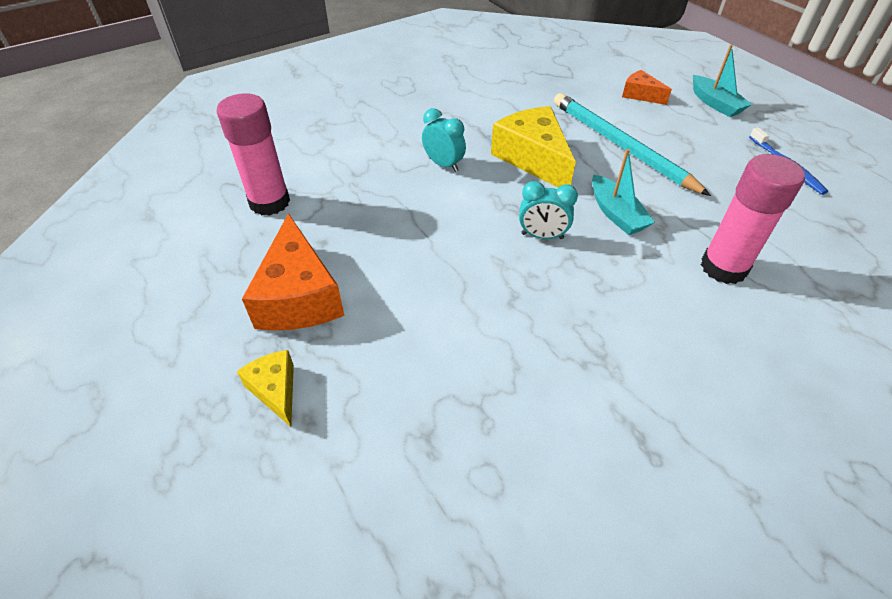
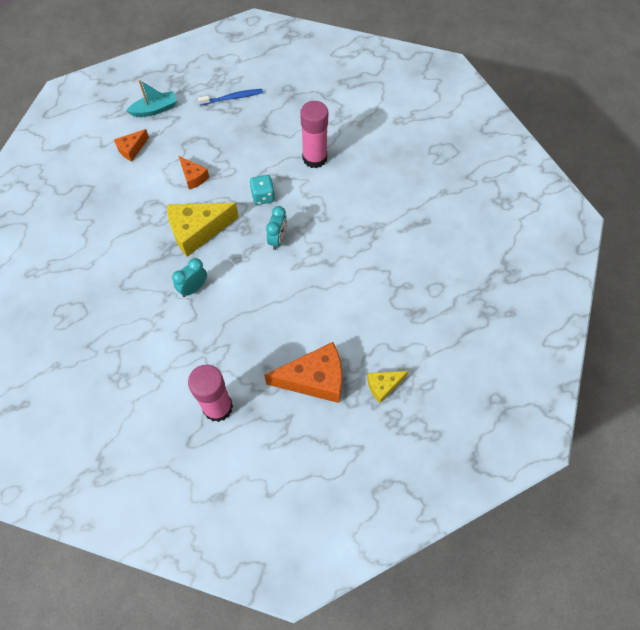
camera: 85 degrees left, 15 degrees up
turquoise pencil [554,93,711,196] -> orange cheese [179,156,209,190]
turquoise boat [592,149,655,235] -> turquoise dice [249,175,275,205]

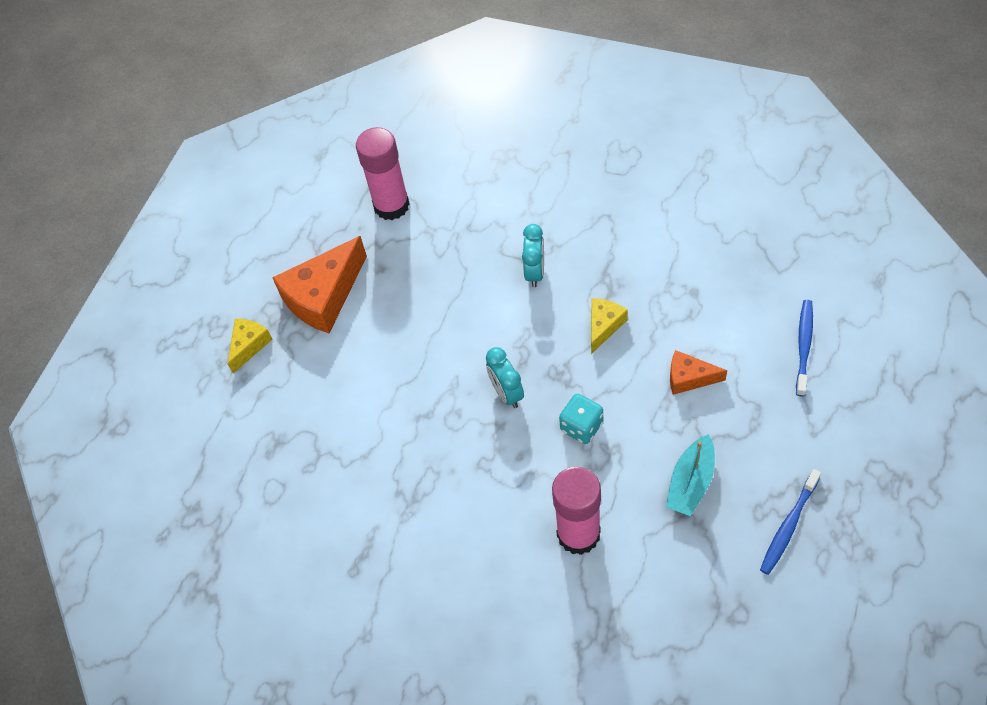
camera: 145 degrees right, 5 degrees down
orange cheese [114,129,149,161] -> blue toothbrush [796,300,813,397]
turquoise boat [126,80,177,117] -> turquoise boat moved to [666,434,715,516]
yellow cheese [167,203,239,257] -> yellow cheese [591,298,628,354], size x0.53

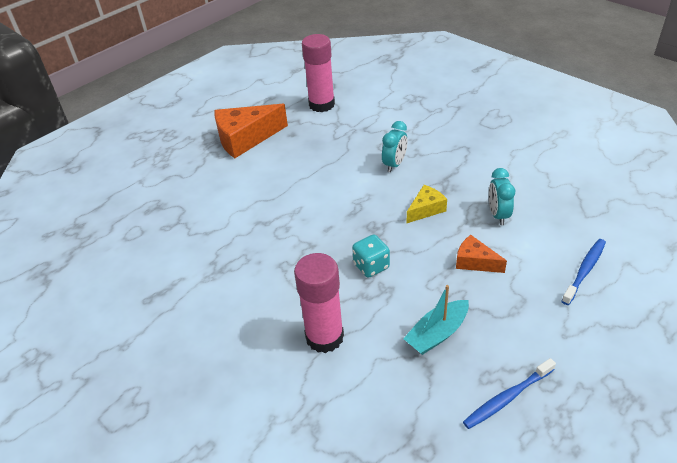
camera: 20 degrees right, 15 degrees down
yellow cheese [228,319,273,373] -> none
turquoise clock [486,347,524,408] -> turquoise clock moved to [489,168,515,225]

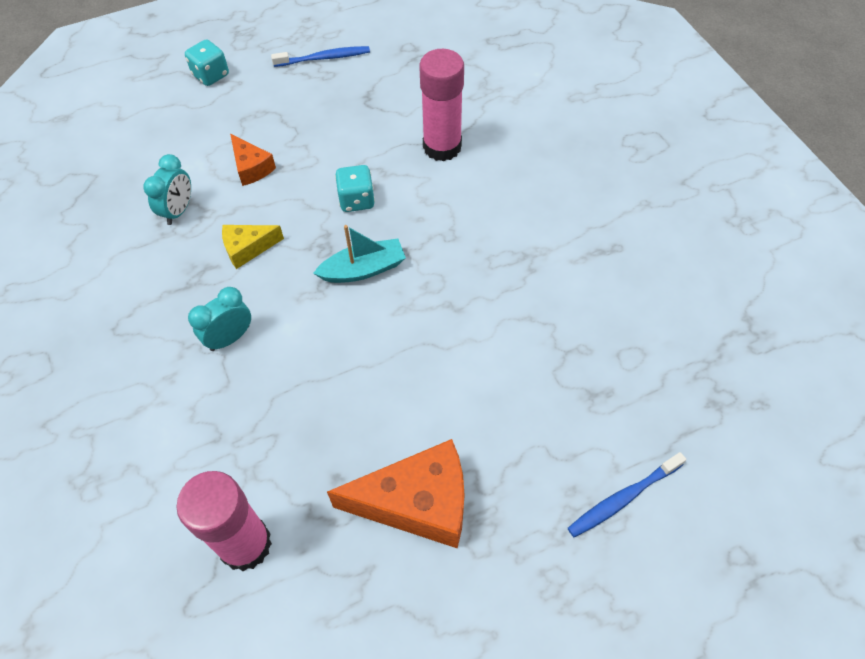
camera: 160 degrees left, 15 degrees up
turquoise boat [403,285,469,355] -> turquoise boat moved to [313,225,406,283]
blue toothbrush [561,239,606,305] -> blue toothbrush moved to [568,452,686,538]
none -> turquoise dice [185,39,229,86]

